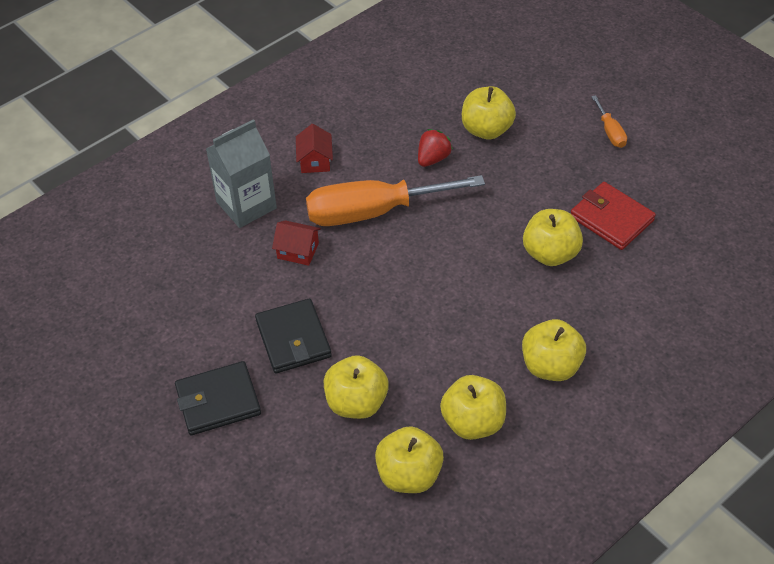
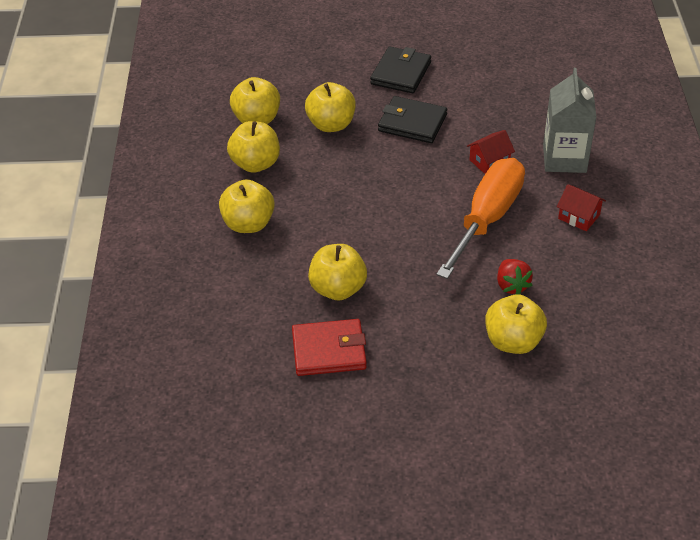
camera: 130 degrees right, 5 degrees down
orange screwdriver [591,95,627,148] -> none

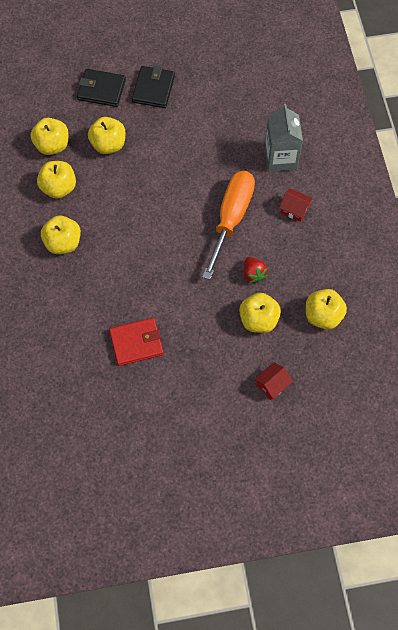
camera: 10 degrees left, 20 degrees up
yellow apple [308,244,367,300] -> yellow apple moved to [306,289,347,329]
black wallet [378,96,447,143] -> black wallet moved to [77,69,126,107]
red house [467,130,515,174] -> red house moved to [254,362,293,400]

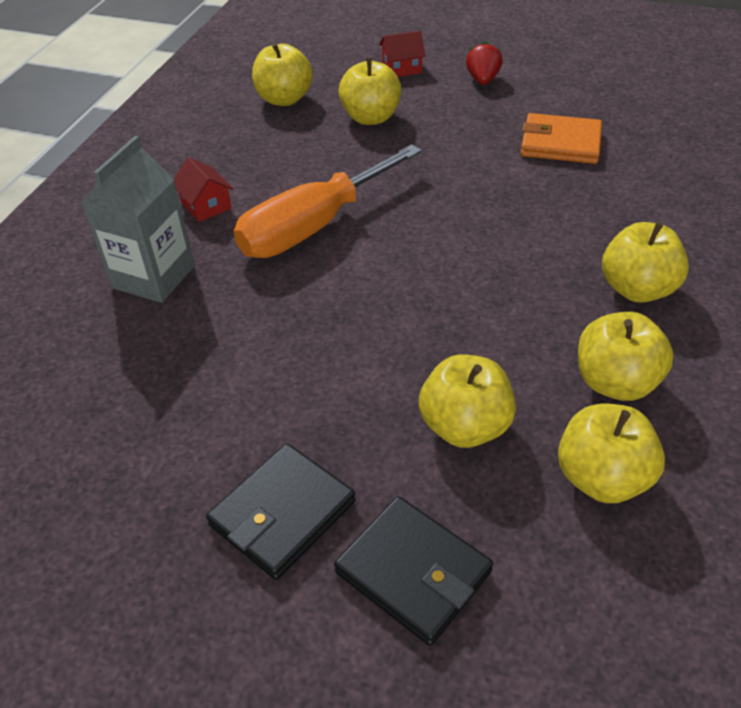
camera: 150 degrees left, 20 degrees down
red wallet [109,318,164,366] -> orange wallet [521,113,602,164]
red strawberry [244,257,268,283] -> red strawberry moved to [466,41,503,85]

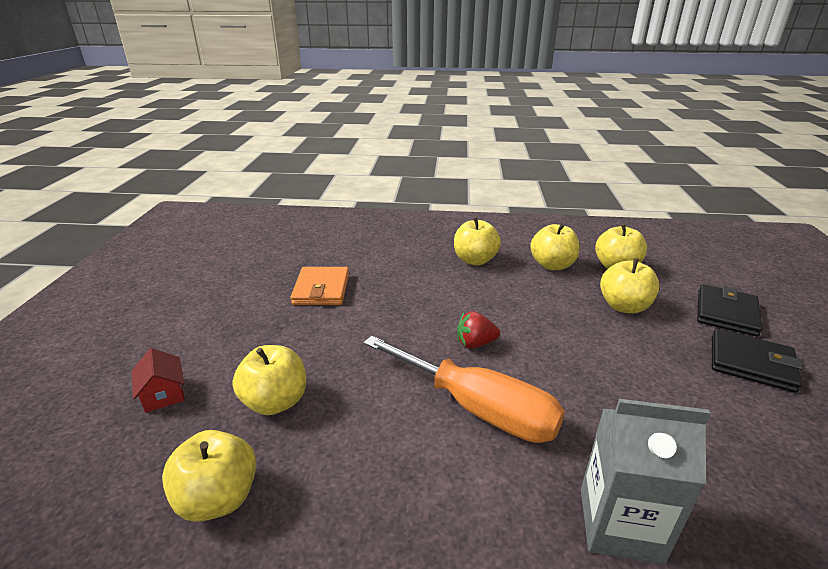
camera: 105 degrees left, 15 degrees down
red house [174,157,233,222] -> none
red strawberry [466,41,503,85] -> red strawberry moved to [457,311,500,349]

